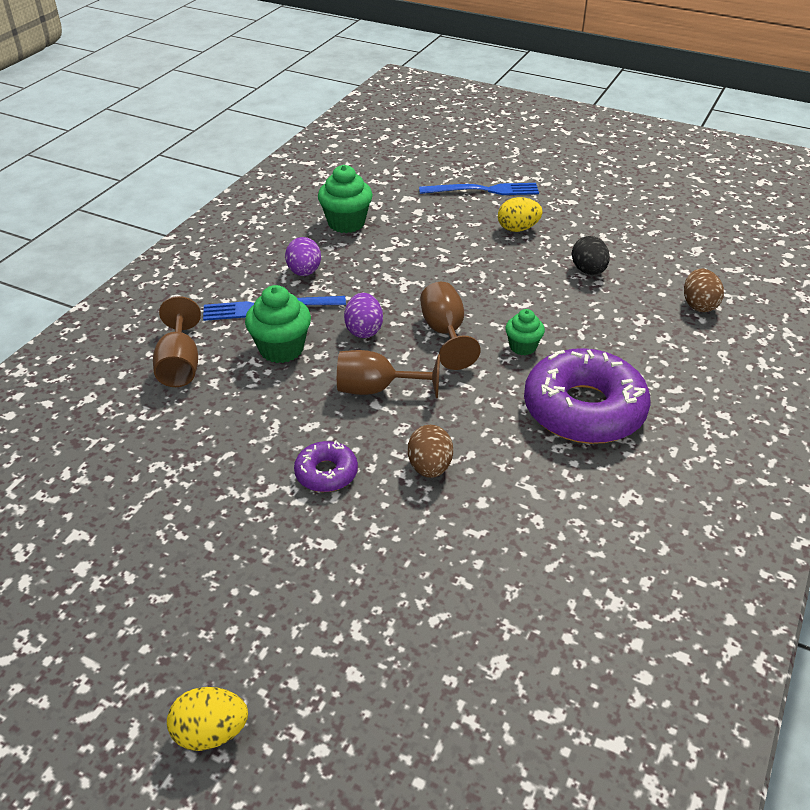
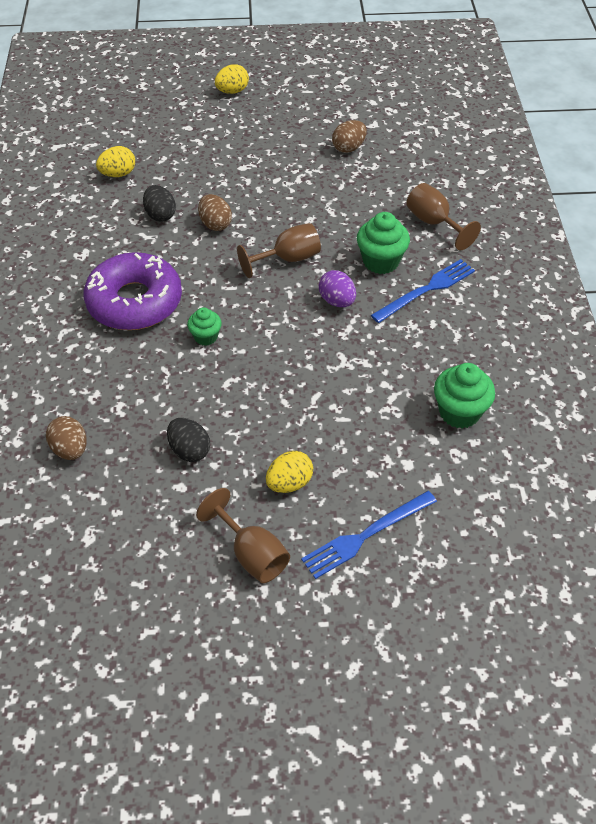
camera: 150 degrees right, 10 degrees up
purple egg [285,237,321,276] -> none
purple donut [294,440,358,492] -> none
brown goblet [420,282,481,370] -> brown goblet moved to [196,488,290,583]
none -> yellow egg [96,146,135,177]
none -> black egg [143,185,176,222]
none -> brown egg [332,120,367,153]

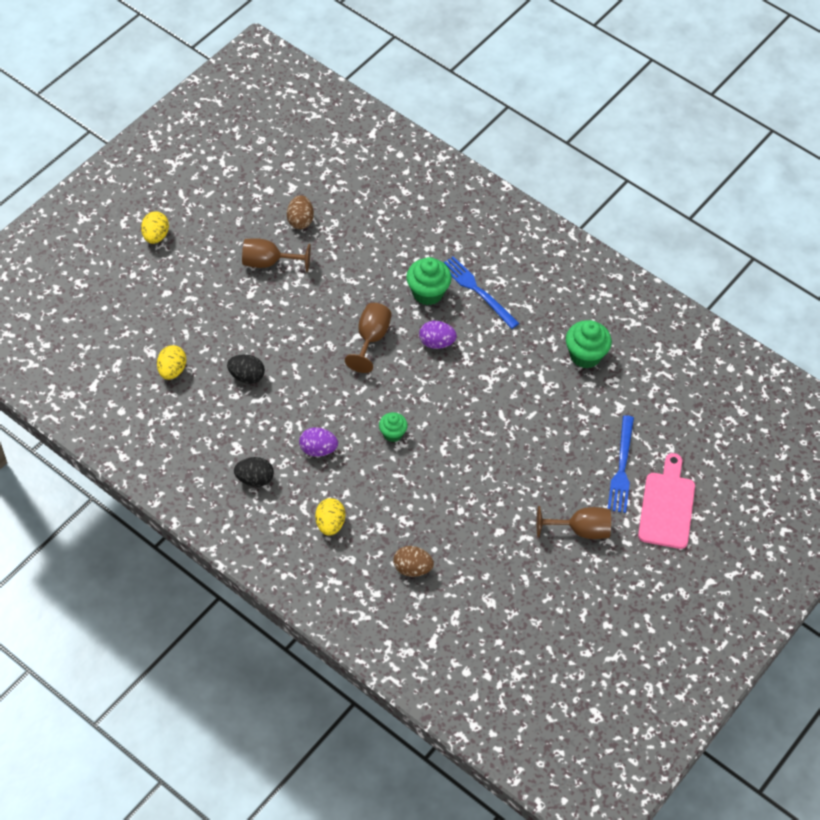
camera: 50 degrees left, 5 degrees up
purple donut [84,252,182,330] -> purple egg [299,427,338,457]
black egg [167,418,210,462] -> black egg moved to [234,457,274,487]
brown egg [198,194,232,231] -> none
yellow egg [266,451,313,493] -> yellow egg moved to [315,498,345,536]
blue fork [371,259,475,323] -> blue fork turned 45 degrees counterclockwise [444,256,519,329]
brown goblet [406,183,481,250] -> brown goblet moved to [242,238,311,272]
none -> pink cutting board [638,453,695,549]

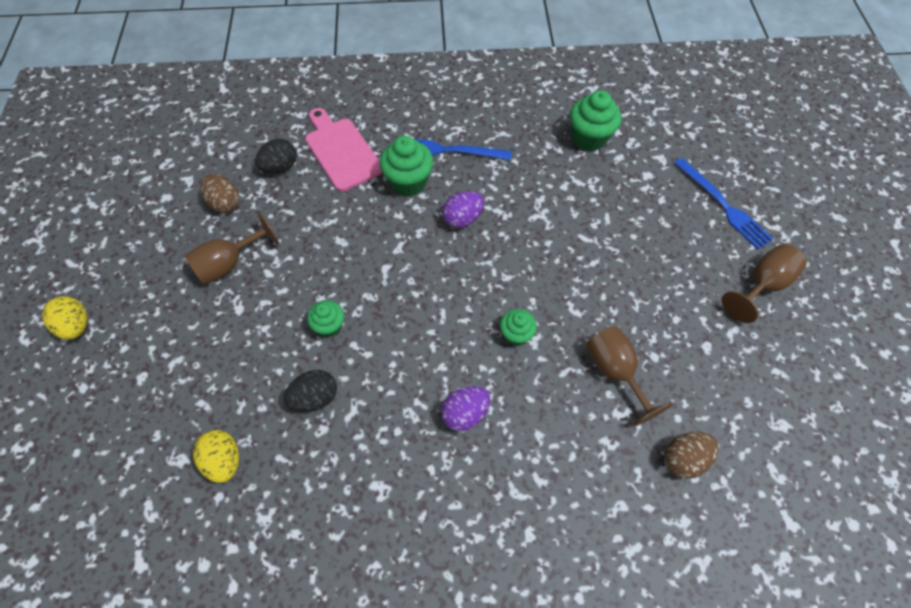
camera: 40 degrees left, 5 degrees up
black egg [234,457,274,487] -> black egg moved to [255,138,297,173]
yellow egg [315,498,345,536] -> none
brown goblet [345,303,392,373] -> brown goblet moved to [586,326,672,426]
pink cutting board [638,453,695,549] -> pink cutting board moved to [305,108,382,192]
none -> green cupcake [307,300,344,337]

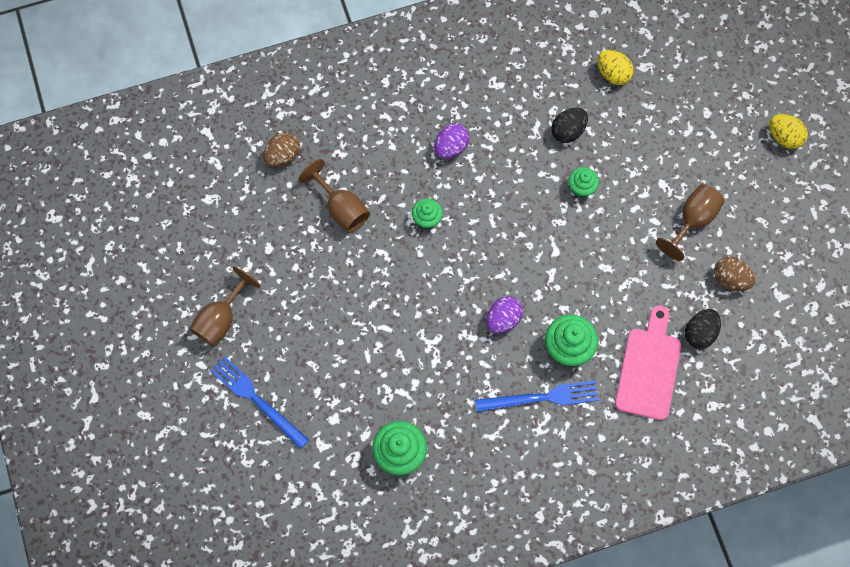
camera: 165 degrees right, 10 degrees up
pink cutting board [305,108,382,192] -> pink cutting board turned 120 degrees counterclockwise [615,306,681,420]

